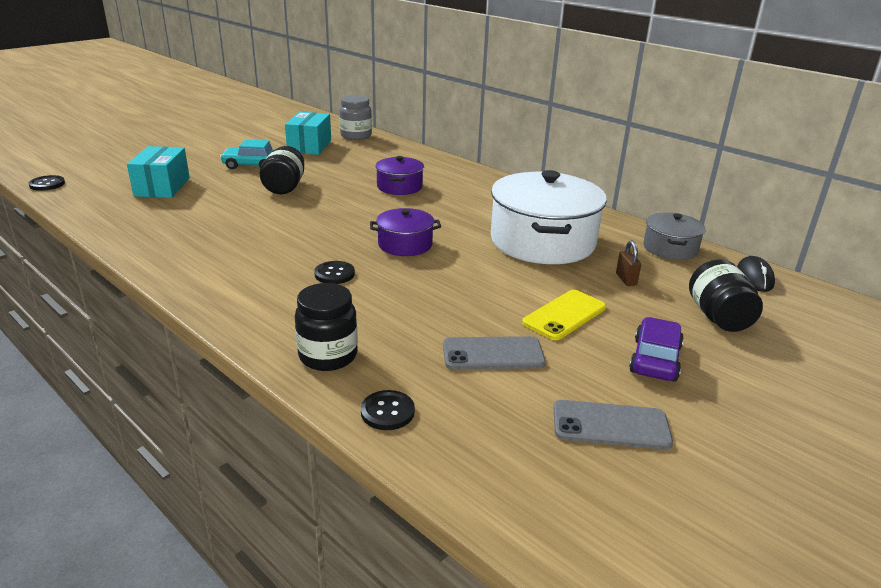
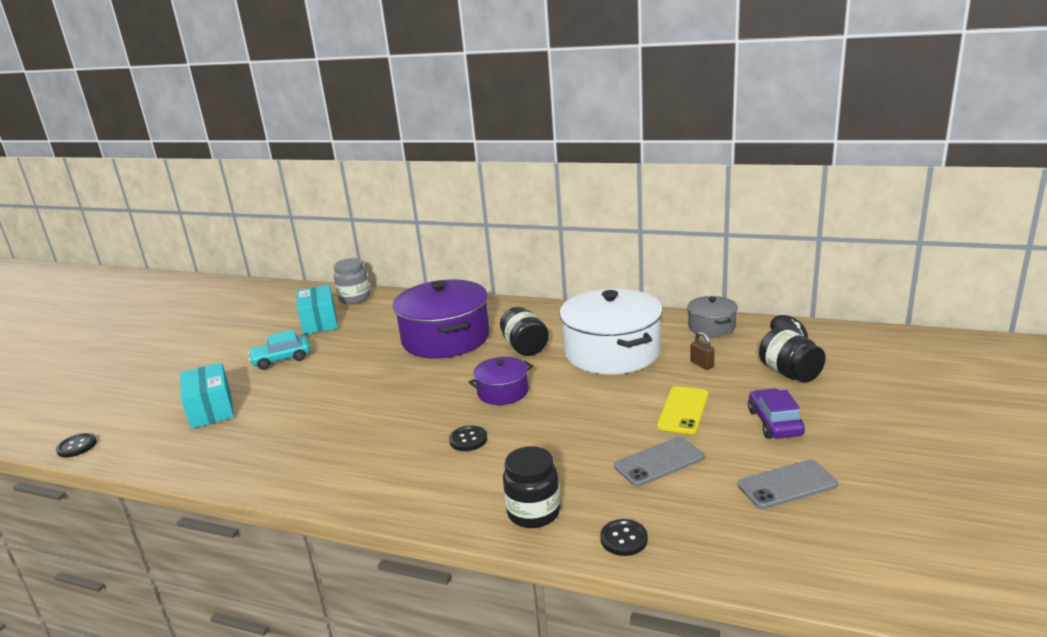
camera: 20 degrees left, 5 degrees down
black jar [260,146,304,194] -> black jar moved to [500,307,549,356]
purple pot [375,156,424,195] -> purple pot [393,280,489,358], size x1.98

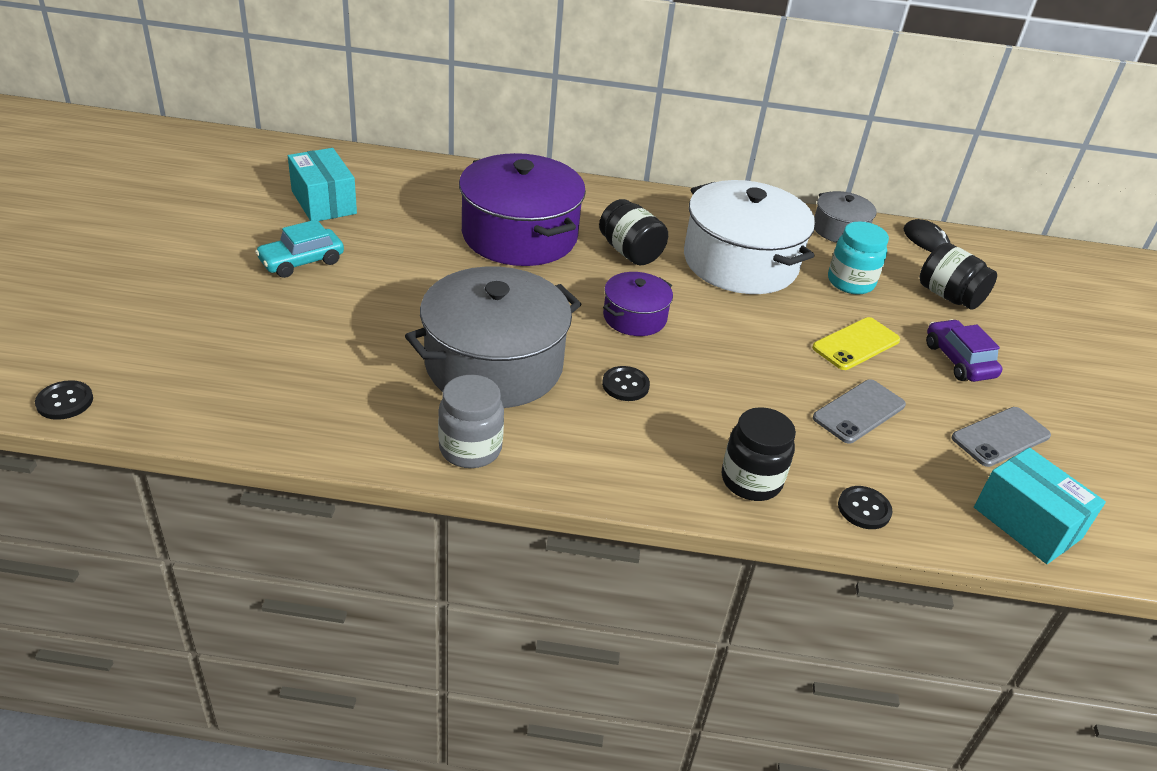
camera: 20 degrees left, 15 degrees up
turquoise box [180,362,234,429] -> turquoise box moved to [974,447,1106,564]
grey jar [334,258,370,304] -> grey jar moved to [438,375,504,468]
yellow phone [657,386,708,434] -> yellow phone turned 45 degrees clockwise [812,317,900,370]
brown padlock [690,332,715,370] -> turquoise jar [828,221,889,294]
none -> grey pot [405,266,581,408]

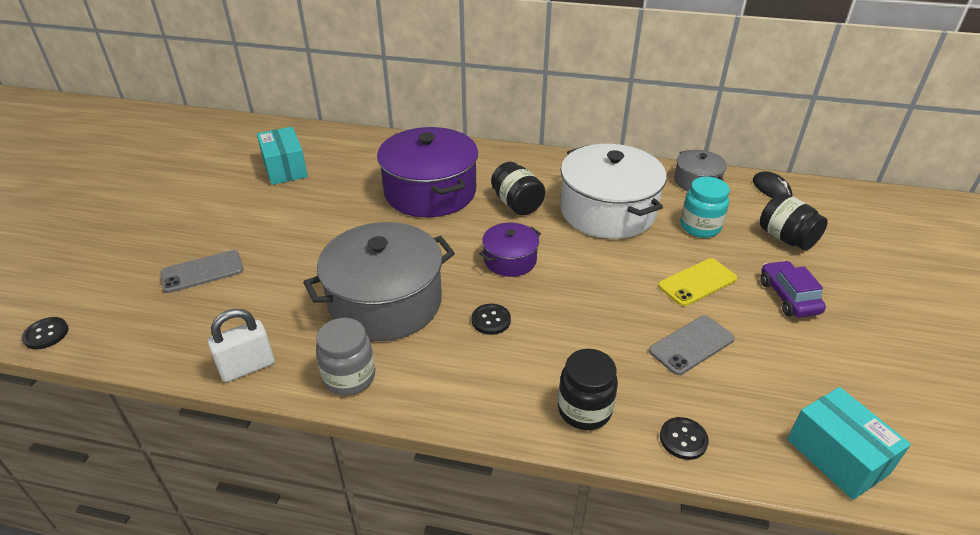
camera: 10 degrees right, 0 degrees up
turquoise car [255,219,344,278] -> none
grey phone [952,407,1051,467] -> grey phone moved to [160,250,243,293]
none -> white padlock [208,309,274,382]

